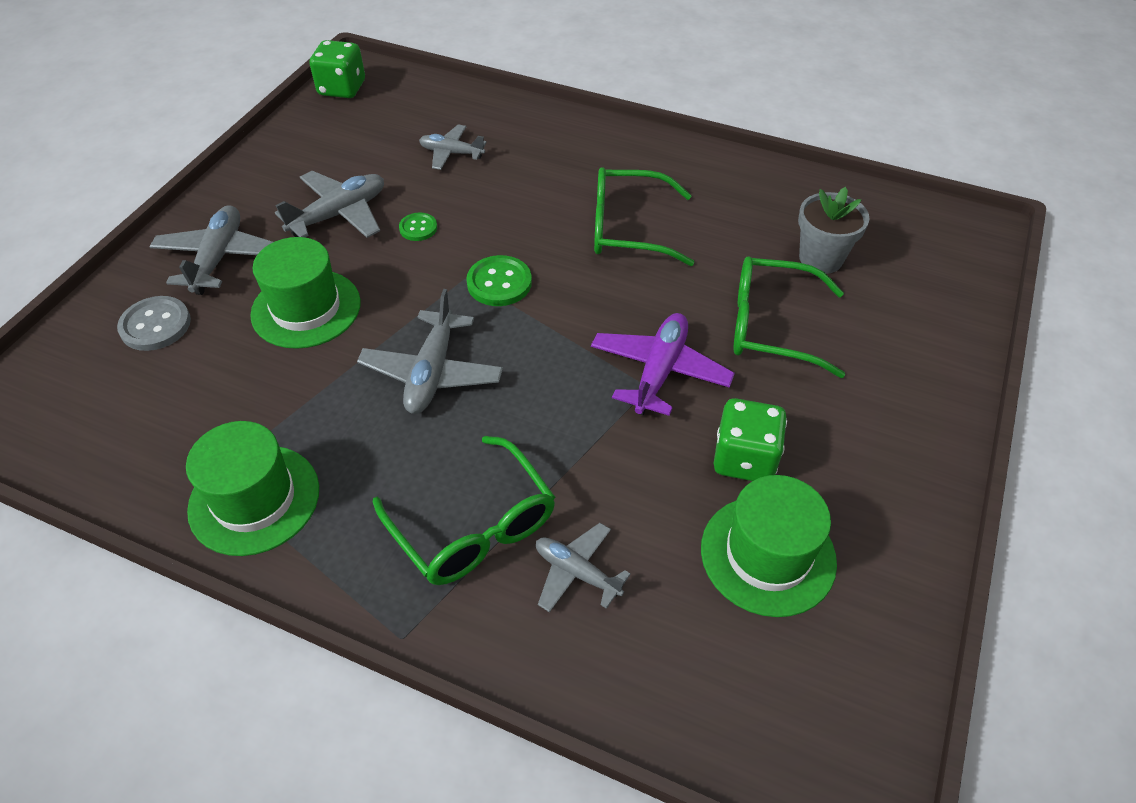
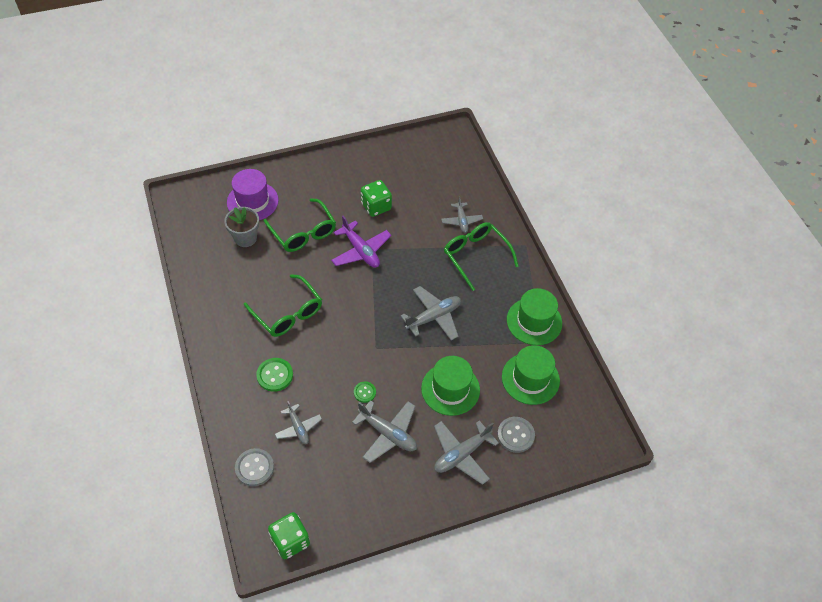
camera: 135 degrees left, 5 degrees up
grey plane [275,171,384,238] -> grey plane turned 150 degrees counterclockwise [352,400,417,463]
green glasses [373,436,555,585] -> green glasses turned 45 degrees counterclockwise [444,222,519,291]
green button [466,255,532,306] -> green button moved to [256,358,293,392]
purple plane [591,313,735,416] -> purple plane turned 105 degrees counterclockwise [331,216,391,268]
green hat [701,475,837,617] -> green hat moved to [502,345,560,405]
none -> purple hat [227,169,279,220]
none -> grey button [235,448,274,486]

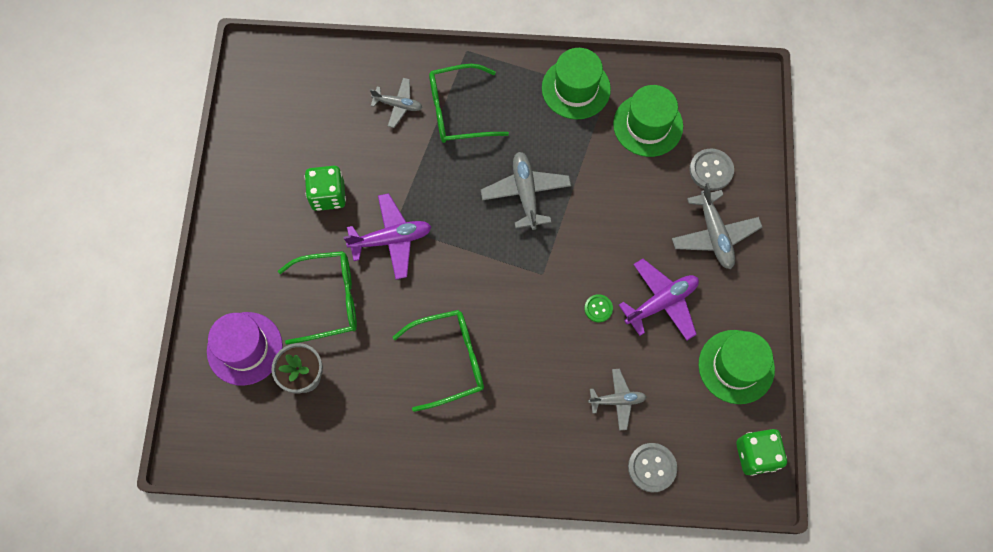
camera: 65 degrees left, 15 degrees up
green button [256,358,293,392] -> none
grey plane [352,400,417,463] -> purple plane [619,259,699,340]
green hat [421,356,480,416] -> green hat moved to [698,330,775,404]

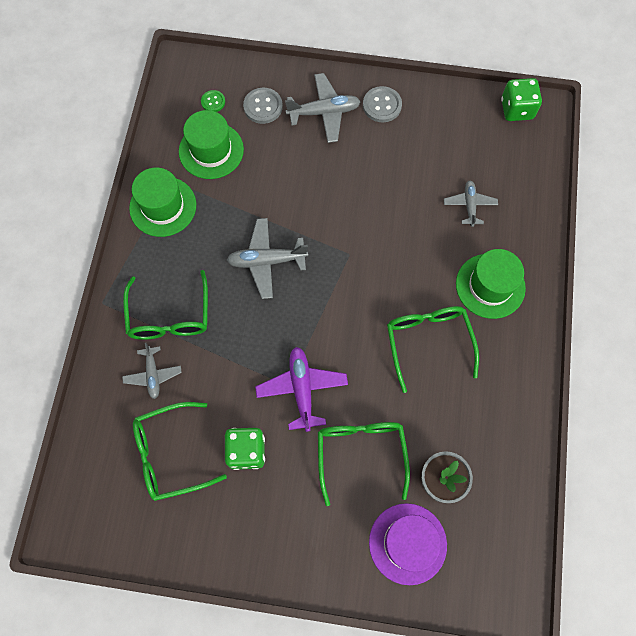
camera: 85 degrees left, 0 degrees up
grey plane [370,78,422,128] -> grey plane turned 150 degrees clockwise [122,343,182,399]
green button [584,294,613,322] -> green button moved to [201,90,225,112]
purple plane [619,259,699,340] -> none
grey button [628,443,677,492] -> grey button moved to [363,86,402,122]
green hat [698,330,775,404] -> green hat moved to [456,249,526,319]
none -> green glasses [133,402,227,501]

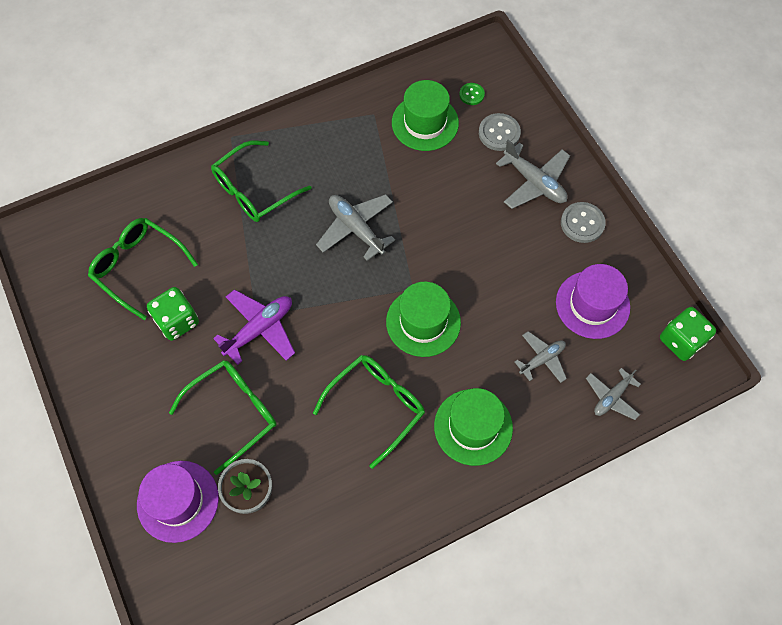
camera: 55 degrees right, 5 degrees down
grey plane [122,343,182,399] -> grey plane moved to [586,368,641,420]
green hat [129,168,196,237] -> green hat moved to [386,282,461,357]
none -> purple hat [556,264,630,339]

